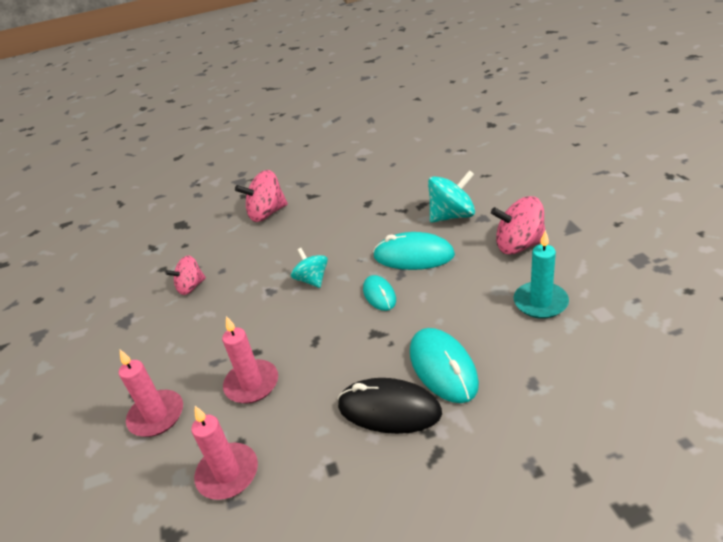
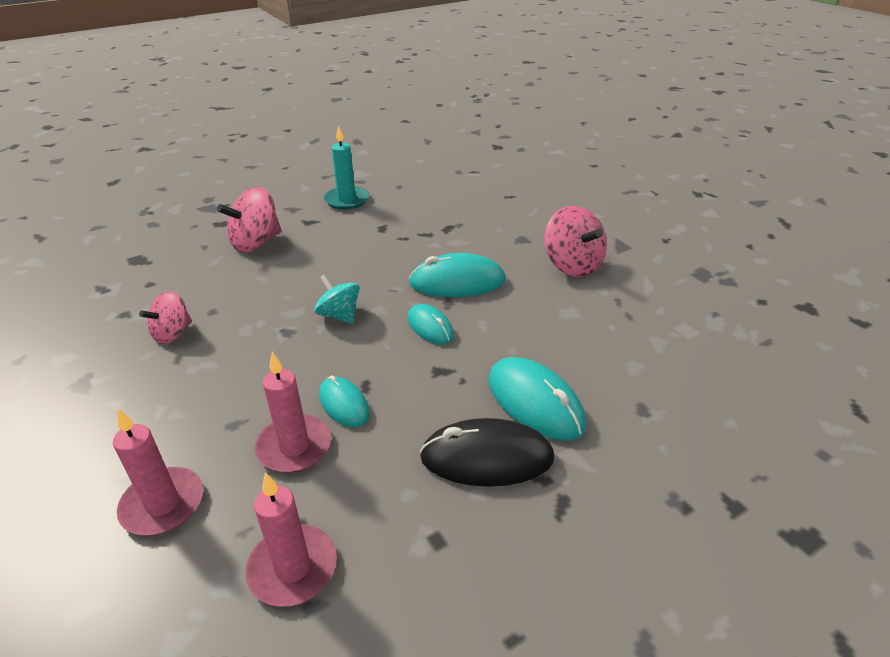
camera: 20 degrees left, 0 degrees up
turquoise spinning top [428,170,475,223] -> none
pink spinning top [491,196,545,254] -> pink spinning top turned 105 degrees counterclockwise [544,206,607,277]
turquoise candle [514,230,569,319] -> turquoise candle moved to [324,125,369,210]
none -> turquoise mouse [319,375,370,427]

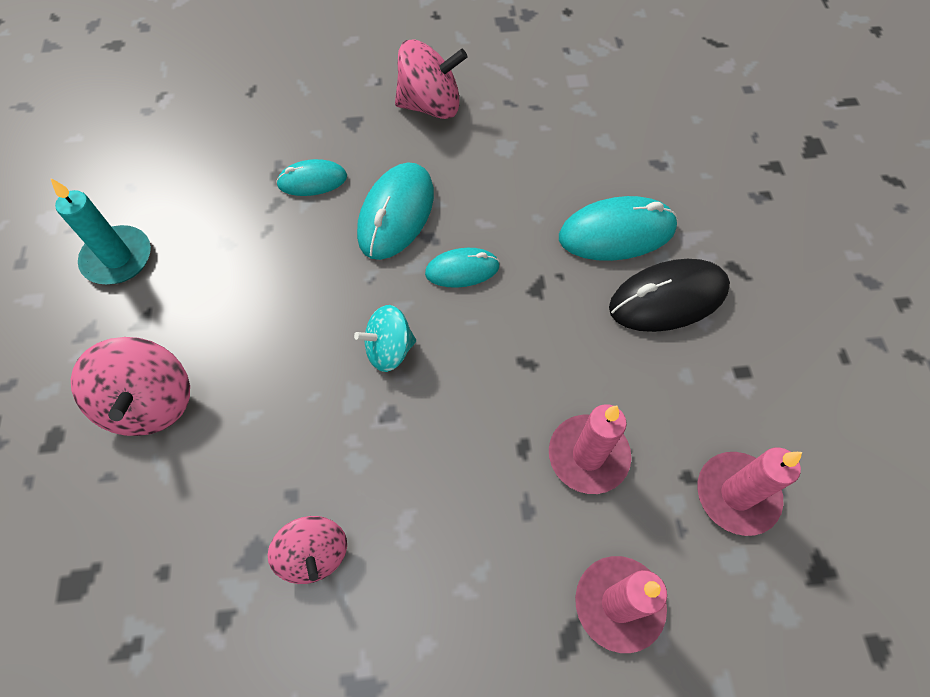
camera: 65 degrees left, 25 degrees up
turquoise mouse [319,375,370,427] -> turquoise mouse moved to [276,159,347,196]
black mouse [420,418,554,487] -> black mouse turned 45 degrees clockwise [609,259,730,332]

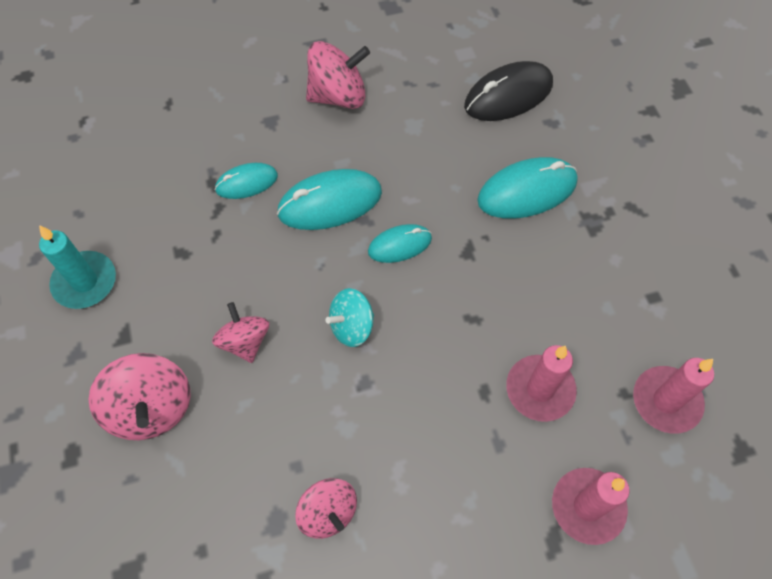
camera: 10 degrees left, 0 degrees up
turquoise mouse [357,162,434,260] -> turquoise mouse turned 60 degrees clockwise [277,169,382,230]
black mouse [609,259,730,332] -> black mouse moved to [464,61,553,121]
none -> pink spinning top [212,302,269,363]

